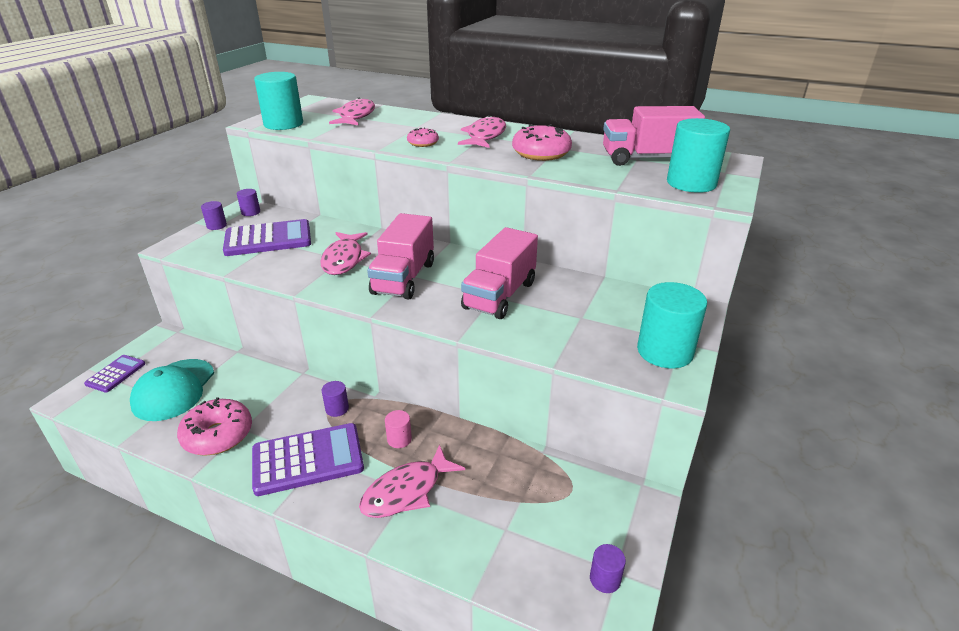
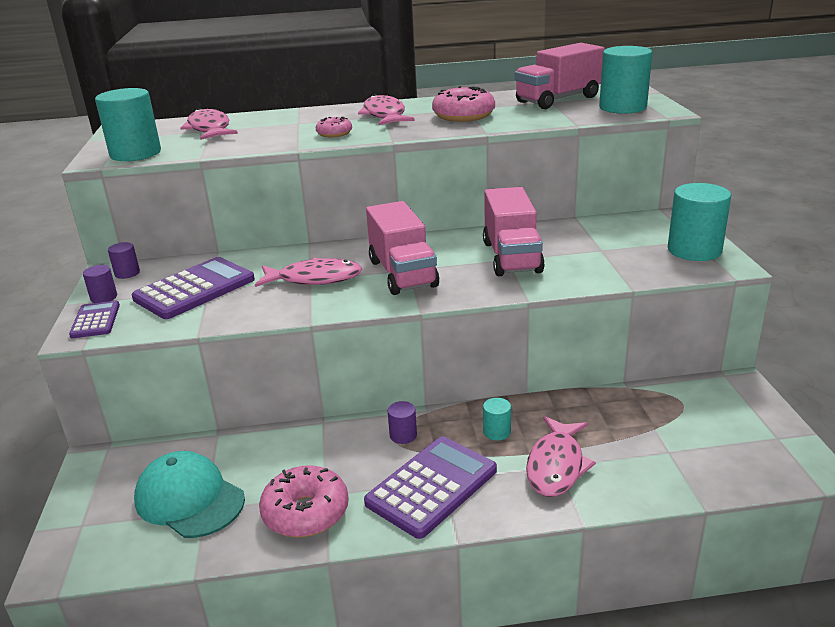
camera: 30 degrees left, 5 degrees down
purple calculator [84,355,145,393] -> purple calculator moved to [69,301,120,338]
turquoise cap [130,359,214,421] -> turquoise cap turned 150 degrees clockwise [134,451,245,538]
pink fish [320,232,371,275] -> pink fish turned 60 degrees counterclockwise [255,258,362,287]
pink cylinder [385,410,412,448] -> turquoise cylinder [483,398,511,440]
purple cylinder [590,544,626,593] -> none

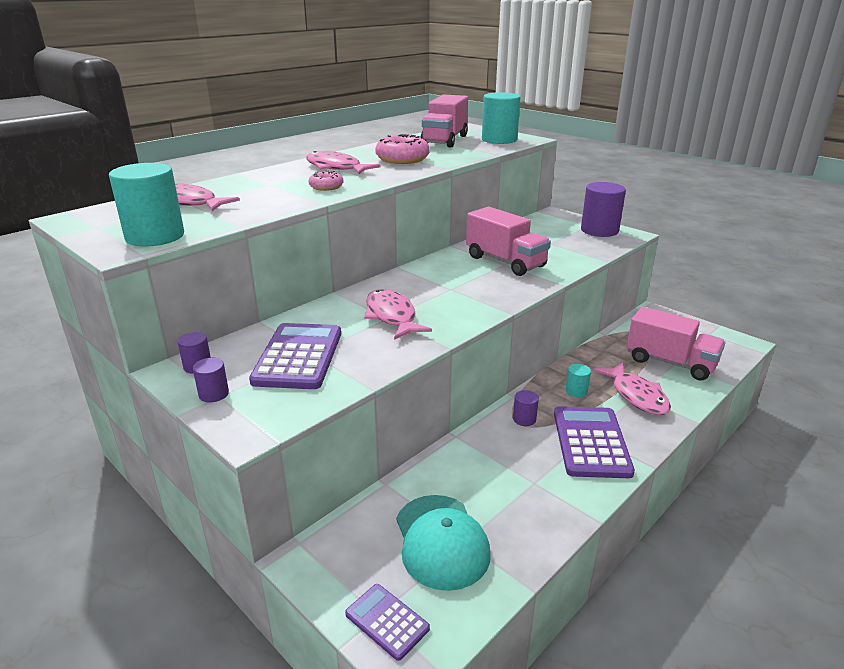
camera: 40 degrees left, 0 degrees up
purple calculator [69,301,120,338] -> purple calculator moved to [345,584,430,661]
turquoise cap [134,451,245,538] -> turquoise cap turned 105 degrees counterclockwise [396,495,491,591]
pink fish [255,258,362,287] -> pink fish turned 75 degrees counterclockwise [364,289,432,340]
pink donut [259,465,349,537] -> none
pink truck [366,201,439,295] -> pink truck moved to [627,307,725,381]
turquoise cylinder [668,183,731,261] -> purple cylinder [581,182,626,237]

